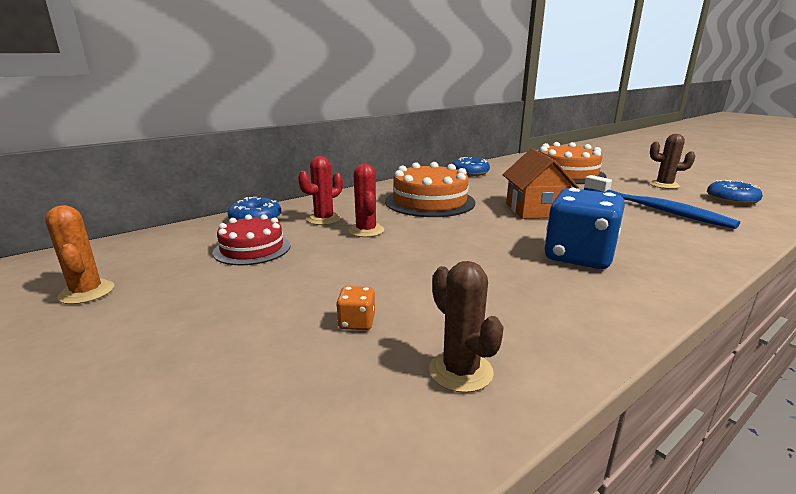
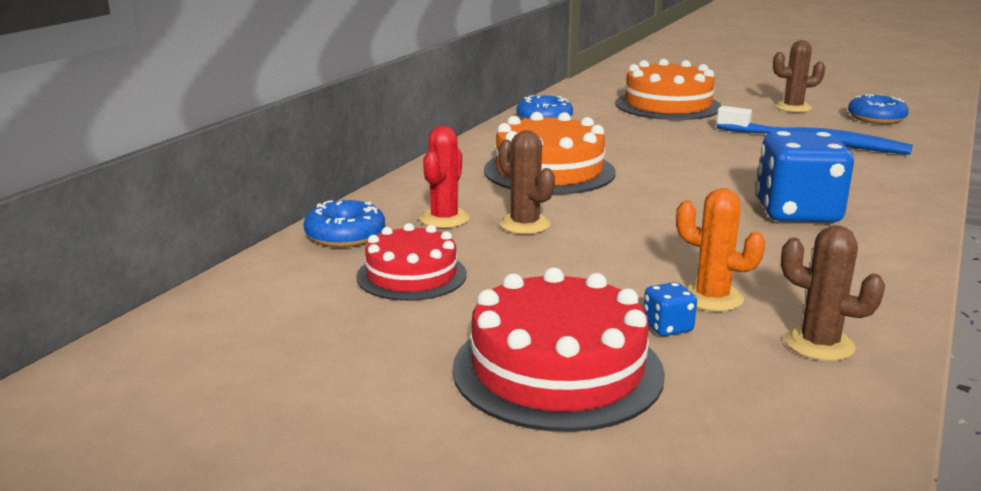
camera: 25 degrees left, 0 degrees up
orange cactus [45,205,114,304] -> orange cactus moved to [676,188,765,312]
orange dice [336,286,375,330] -> blue dice [644,282,697,336]
red cactus [348,164,384,237] -> brown cactus [498,130,555,234]
orange house [503,148,579,219] -> none
none -> red cake [452,267,665,432]

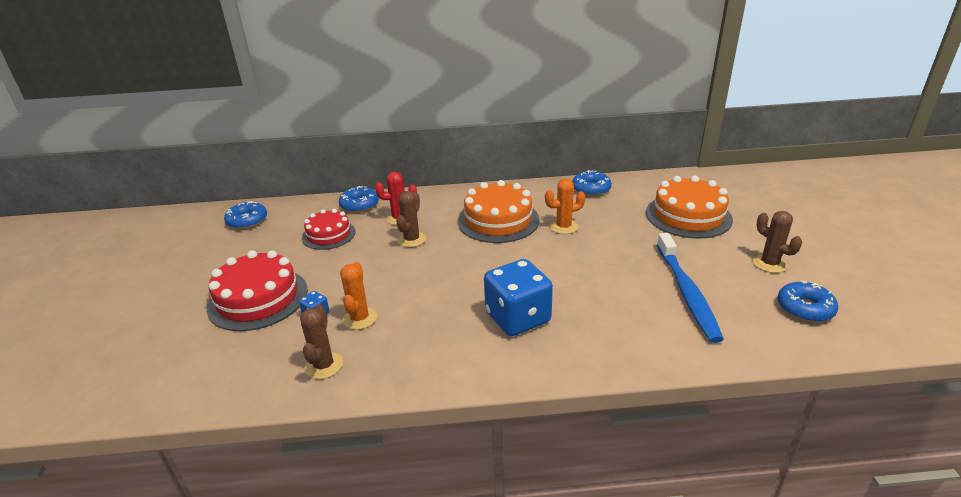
camera: 60 degrees right, 10 degrees up
none -> blue donut [224,201,267,229]
none -> orange cactus [545,178,585,234]

